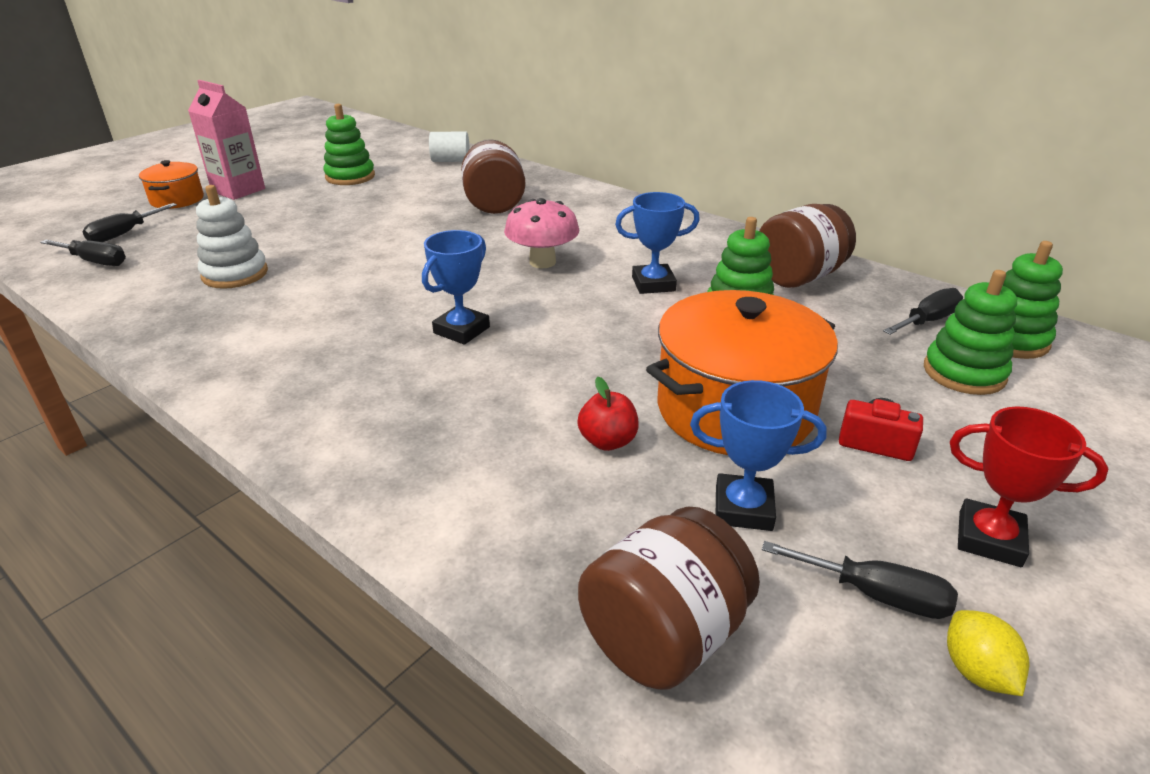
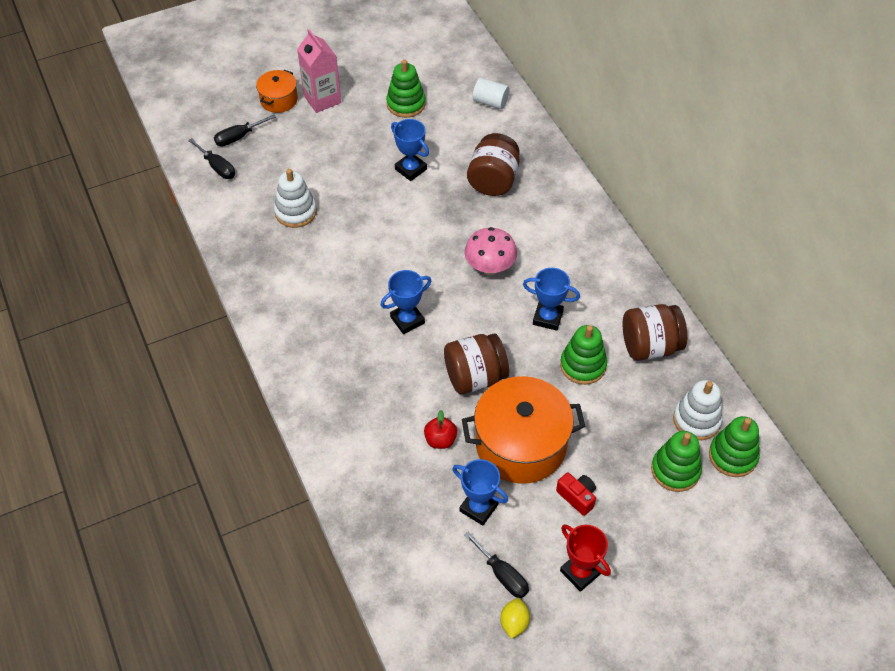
camera: 25 degrees right, 20 degrees up
brown jar [578,507,760,690] -> brown jar moved to [444,333,509,394]
black screwdriver [883,288,963,335] -> white stacking toy [673,380,723,440]
none -> blue trophy [391,119,429,181]

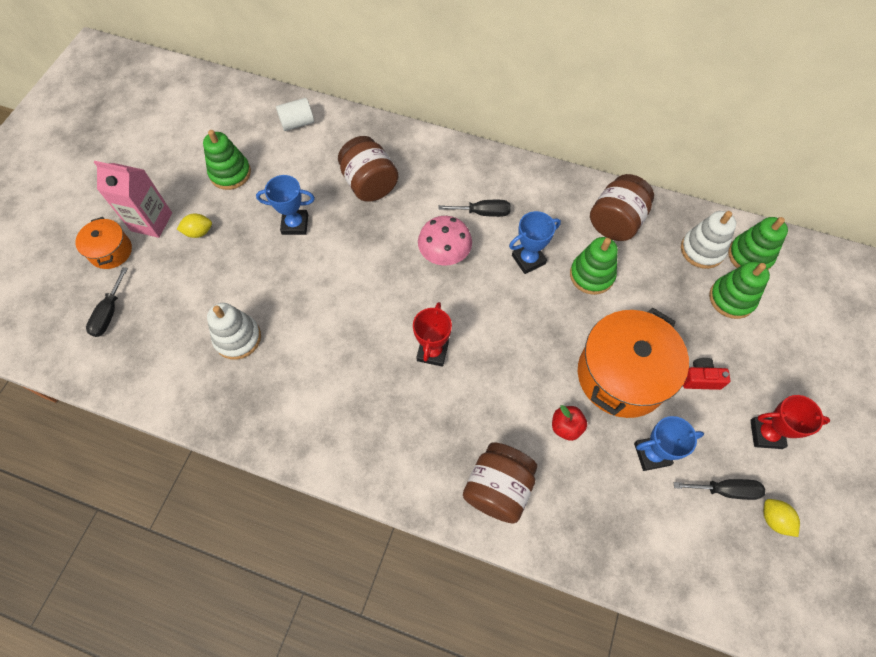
camera: 45 degrees left, 10 degrees up
black screwdriver [188,138,235,179] -> black screwdriver moved to [438,200,511,217]
blue trophy [381,270,431,334] -> red trophy [413,302,452,367]
brown jar [444,333,509,394] -> brown jar moved to [463,443,538,524]
none -> yellow lemon [177,213,212,238]

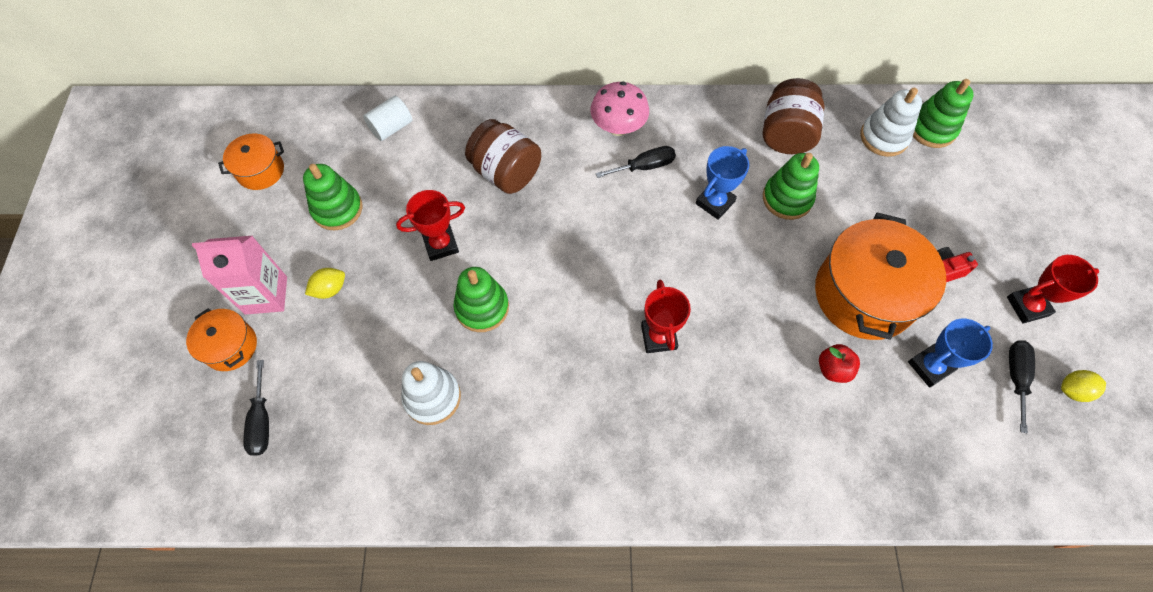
camera: 20 degrees left, 0 degrees up
blue trophy [256,175,315,235] -> red trophy [396,190,465,261]
pink mushroom [418,216,472,266] -> pink mushroom moved to [591,81,649,136]
brown jar [463,443,538,524] -> none
black screwdriver [674,479,765,500] -> black screwdriver turned 60 degrees counterclockwise [1009,340,1035,433]
green stacking toy [709,261,770,319] -> green stacking toy moved to [453,267,509,332]
yellow lemon [764,499,800,537] -> yellow lemon turned 45 degrees counterclockwise [1061,370,1106,402]
none -> orange pot [218,134,284,190]

